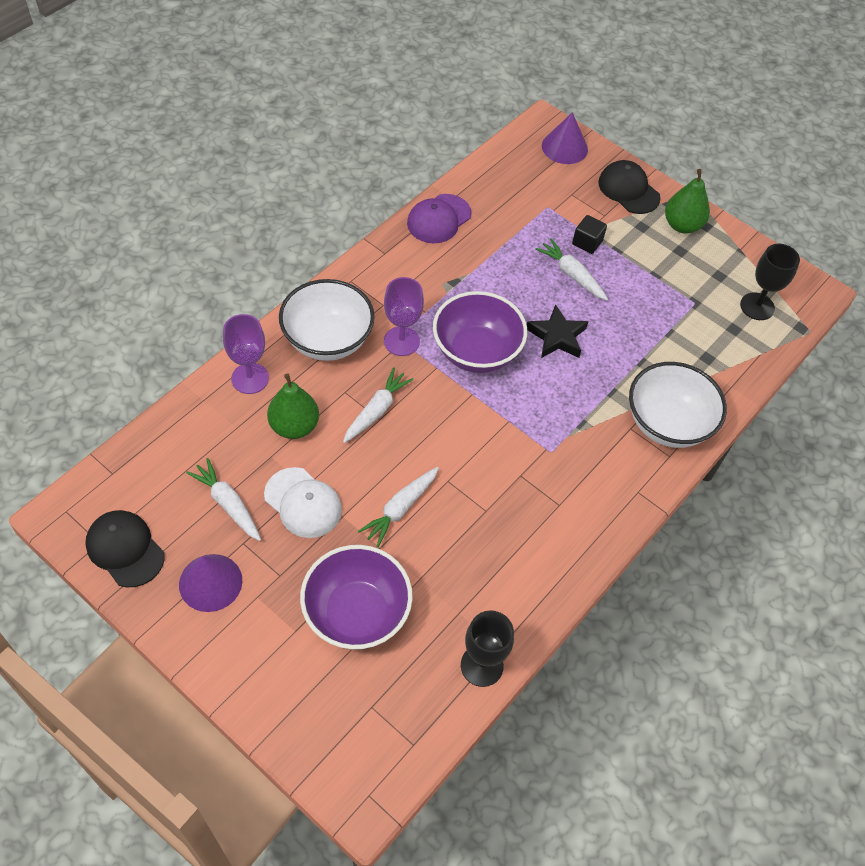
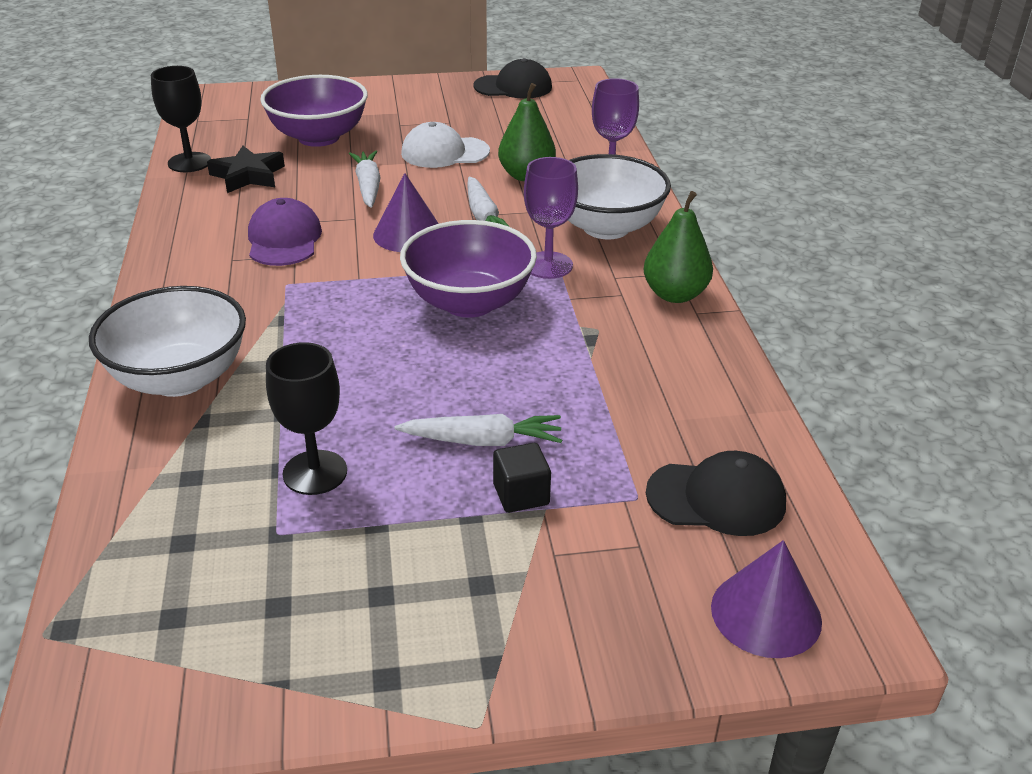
camera: 135 degrees right, 20 degrees down
purple cone [179,554,242,612] -> purple cone moved to [373,173,439,252]
white carrot [186,458,261,541] -> none
purple cap [407,194,472,244] -> purple cap moved to [248,198,322,266]
black star [527,304,588,358] -> black star moved to [207,146,285,193]
black cap [598,160,661,214] -> black cap moved to [646,451,786,536]
green pear [665,169,710,233] -> green pear moved to [644,191,713,303]
black goblet [740,244,800,320] -> black goblet moved to [266,342,347,495]

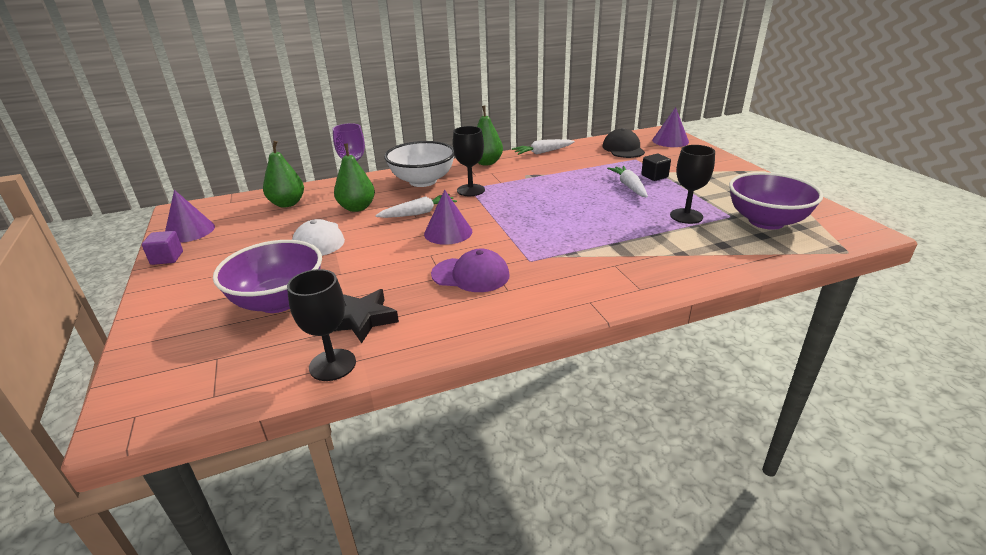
camera: 100 degrees left, 5 degrees down
white bowl [89,286,246,397] -> none
purple cap [248,198,322,266] -> purple cap turned 150 degrees counterclockwise [431,249,510,292]
white carrot [349,151,381,208] -> white carrot moved to [512,139,575,155]
purple bowl [400,220,537,318] -> purple bowl moved to [729,172,823,230]
black cap [473,58,552,99] -> purple cone [165,190,215,243]
purple goblet [524,157,578,279] -> black goblet [453,126,485,196]
none -> purple cube [142,231,183,265]
none -> green pear [263,141,304,208]

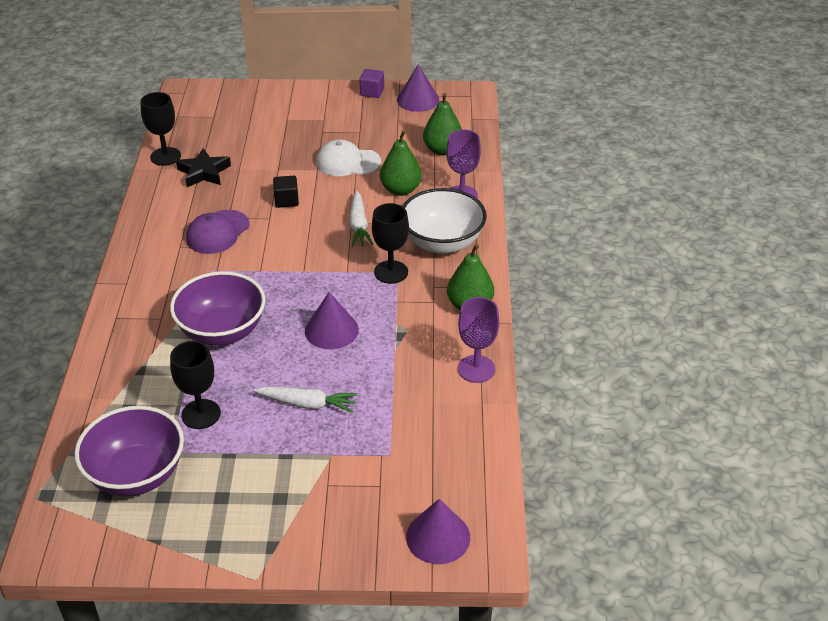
camera: 110 degrees right, 10 degrees up
purple bowl [213,240,322,313] -> purple bowl moved to [170,271,265,346]
purple cone [424,190,472,245] -> purple cone moved to [305,292,359,349]
white carrot [512,139,575,155] -> purple goblet [458,297,499,383]
black cap [602,128,645,158] -> none
black cube [641,154,671,181] -> black cube moved to [273,176,299,208]

